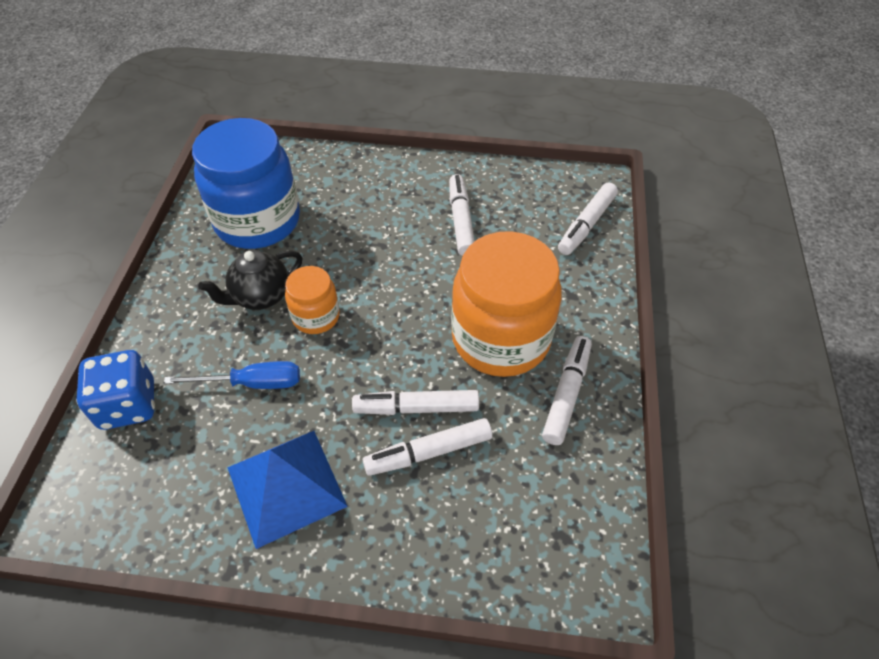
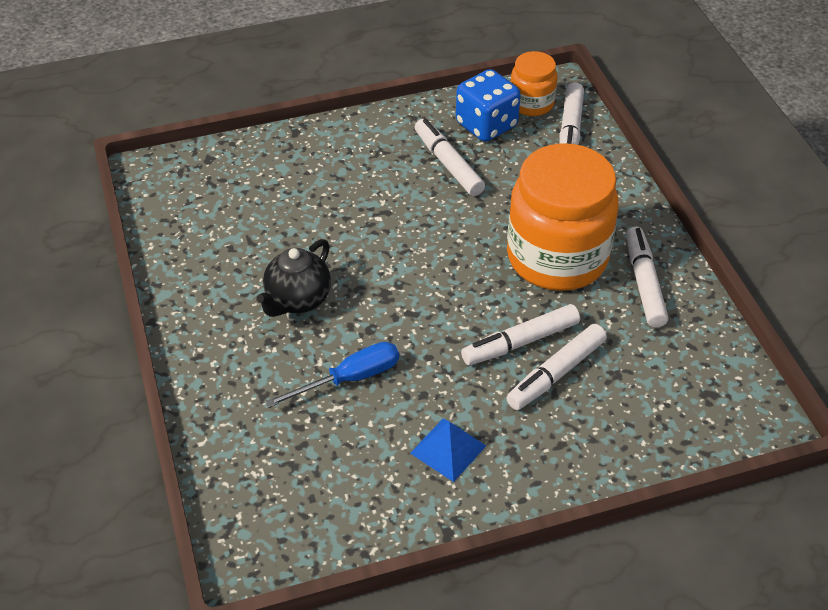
camera: 25 degrees left, 5 degrees down
blue dice [76,350,155,430] -> blue dice moved to [456,69,521,142]
blue jar [192,118,300,249] -> none
blue pyramid [227,431,348,549] -> blue pyramid [410,418,486,482], size x0.57
orange jar [285,266,340,334] -> orange jar moved to [510,51,557,116]

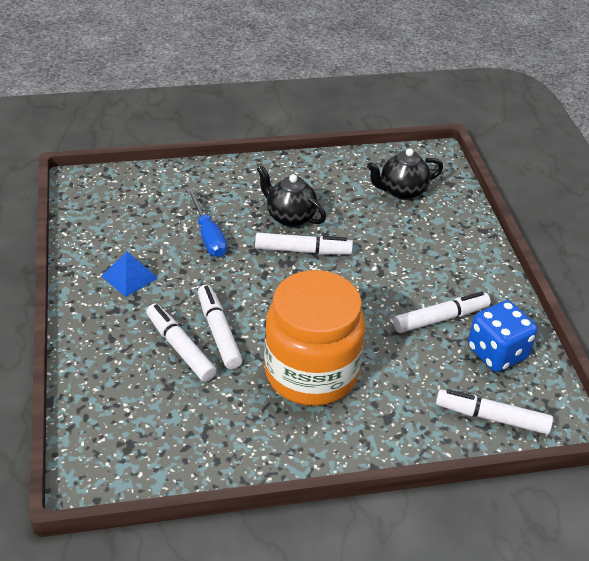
camera: 95 degrees right, 5 degrees down
orange jar [510,51,557,116] -> none
white marker [626,227,668,327] -> white marker moved to [255,233,353,255]
none -> black teapot [367,148,443,200]

